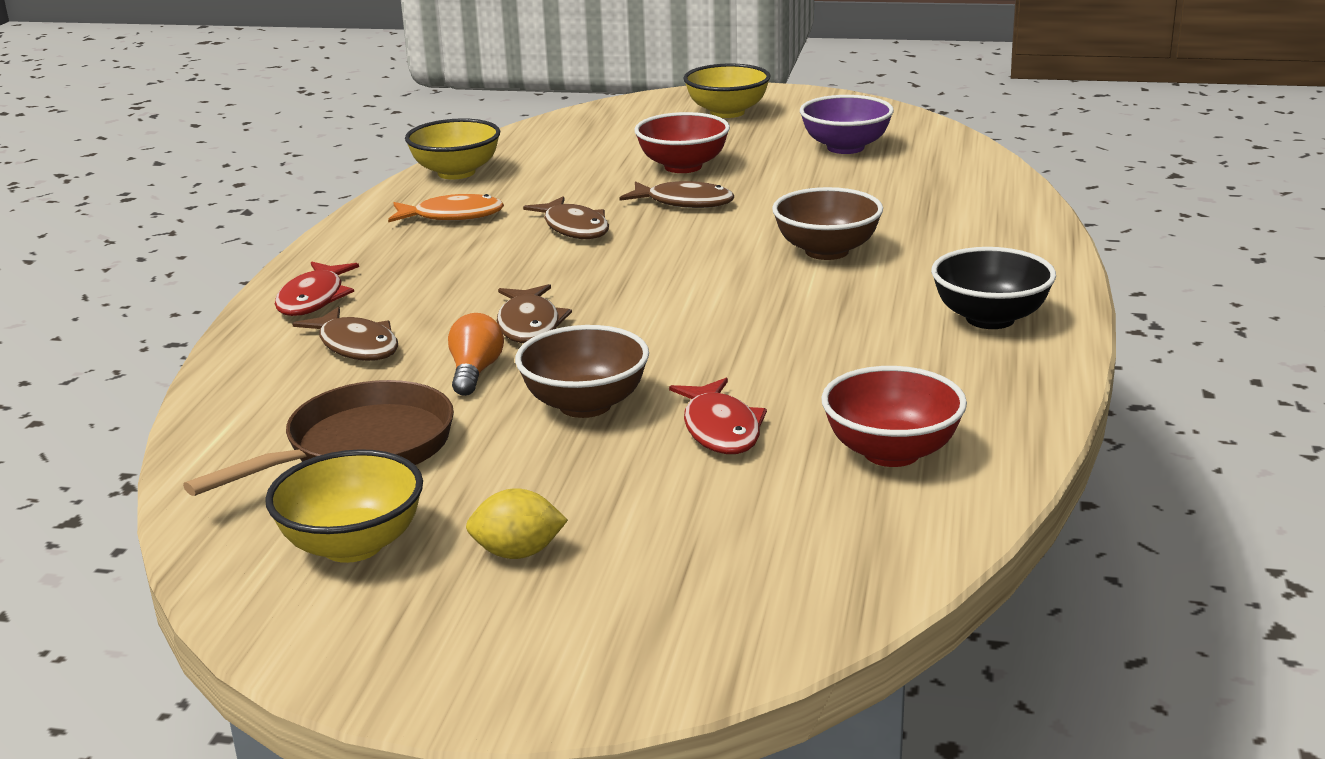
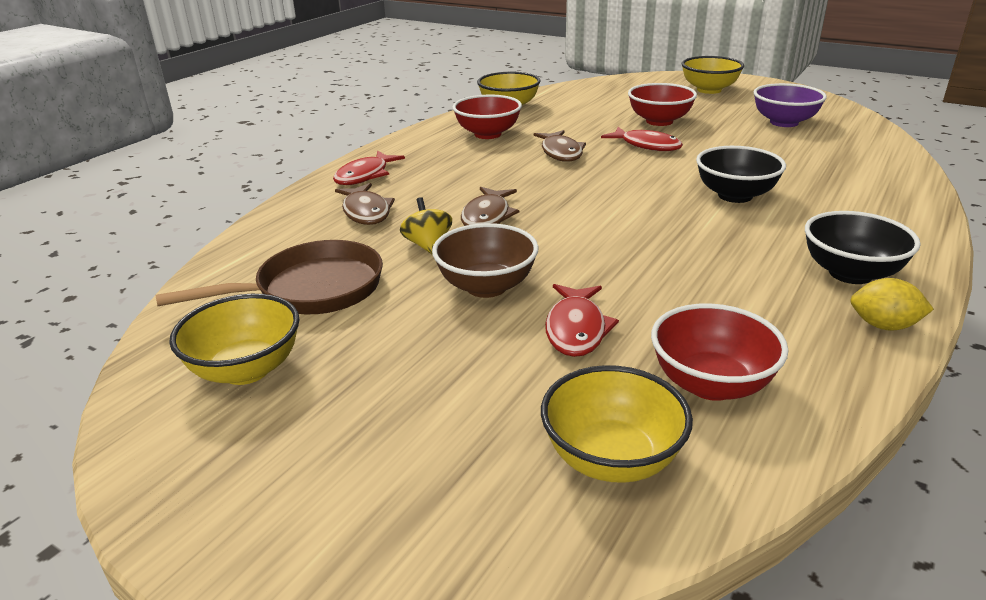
camera: 20 degrees right, 5 degrees up
orange fish [388,194,504,223] -> red bowl [452,95,522,139]
orange light bulb [448,313,504,396] -> yellow spinning top [400,197,452,255]
yellow lemon [466,488,568,559] -> yellow lemon moved to [850,278,934,331]
brown fish [620,181,734,208] -> red fish [601,127,683,151]
brown bowl [772,187,883,260] -> black bowl [696,146,786,203]
none -> yellow bowl [541,365,693,483]

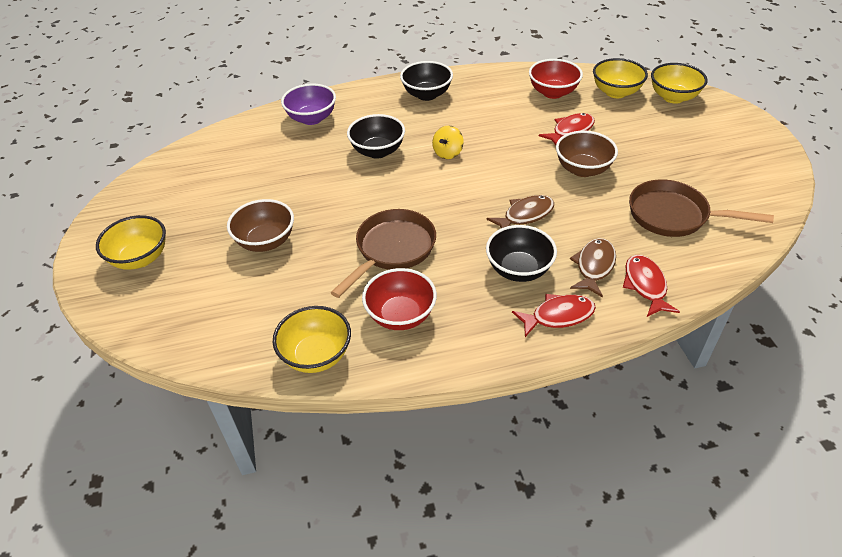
camera: 135 degrees left, 15 degrees up
yellow bowl [169,294,299,385] -> yellow bowl moved to [651,63,707,104]
yellow spinning top [400,197,452,255] -> yellow spinning top moved to [432,125,464,159]
brown fish [533,130,586,162] -> brown pan [330,209,436,298]
red fish [601,127,683,151] -> red fish moved to [623,255,680,317]
red bowl [628,83,697,126] -> brown bowl [227,199,294,252]
purple bowl [754,83,827,127] -> purple bowl moved to [281,84,336,125]
yellow lemon [850,278,934,331] -> none
none -> black bowl [486,225,557,282]

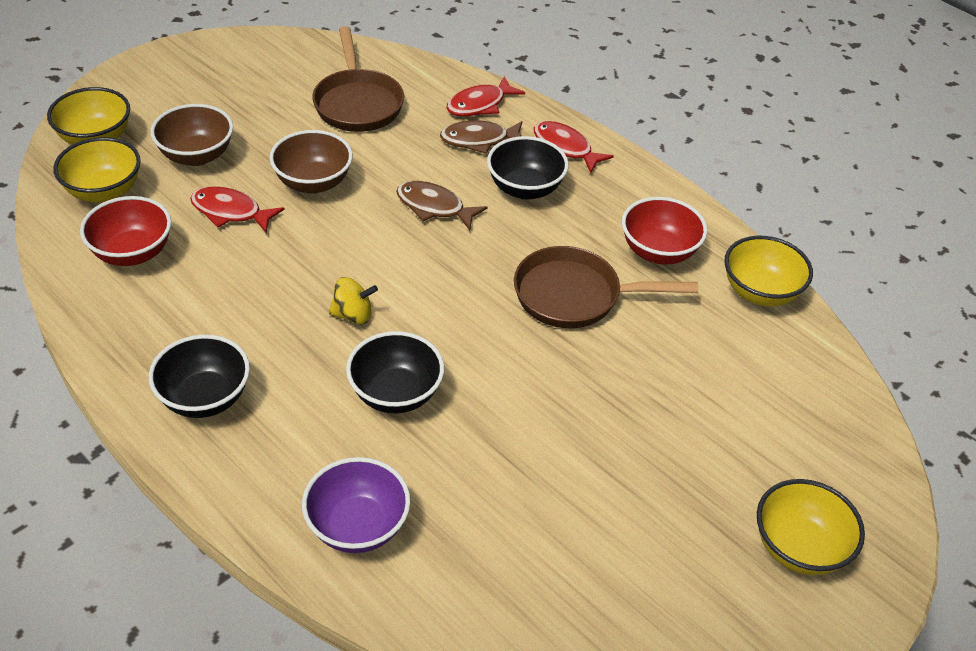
camera: 125 degrees left, 0 degrees up
brown bowl [227,199,294,252] -> brown bowl moved to [150,104,233,166]

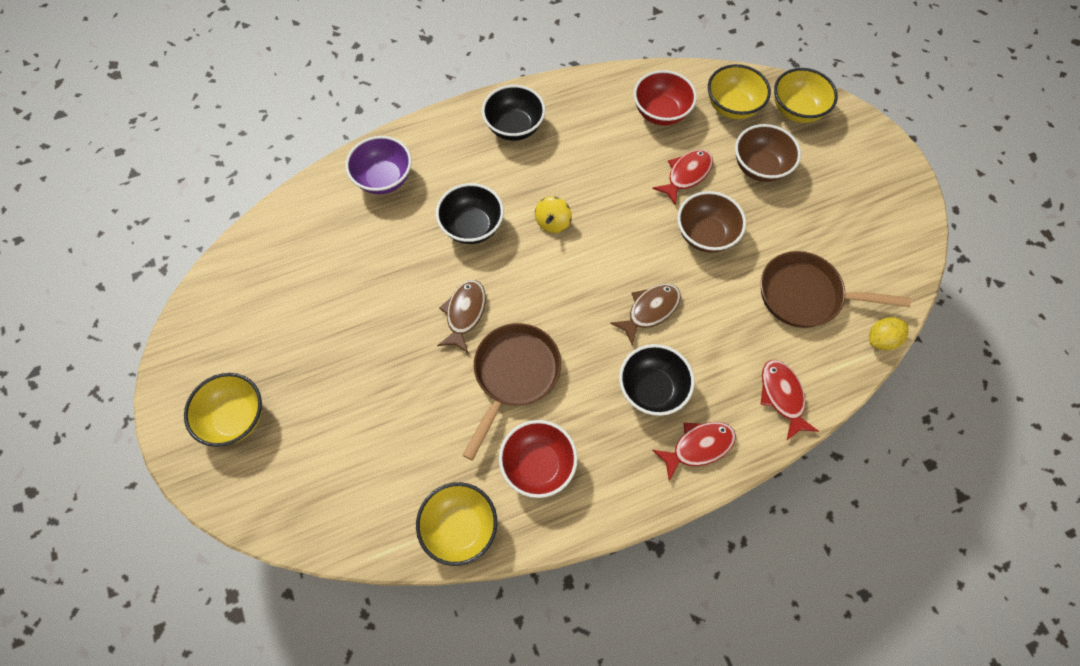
camera: 115 degrees right, 20 degrees up
brown fish [440,120,522,154] -> brown fish moved to [437,280,486,354]
none -> yellow lemon [869,317,908,350]

